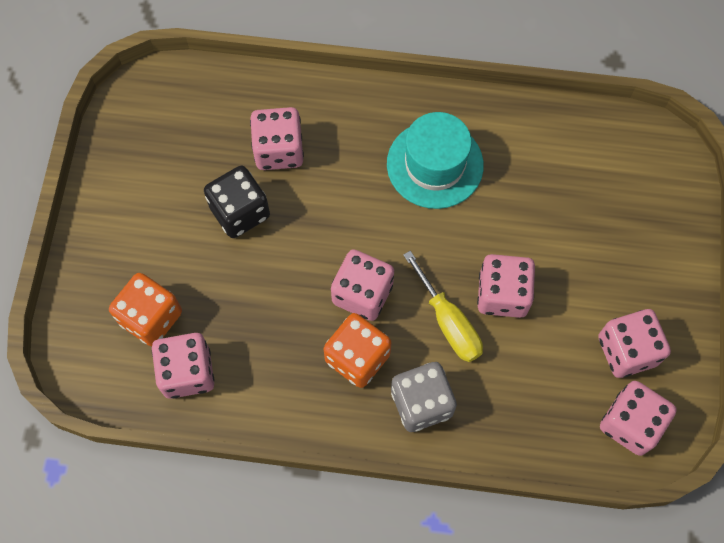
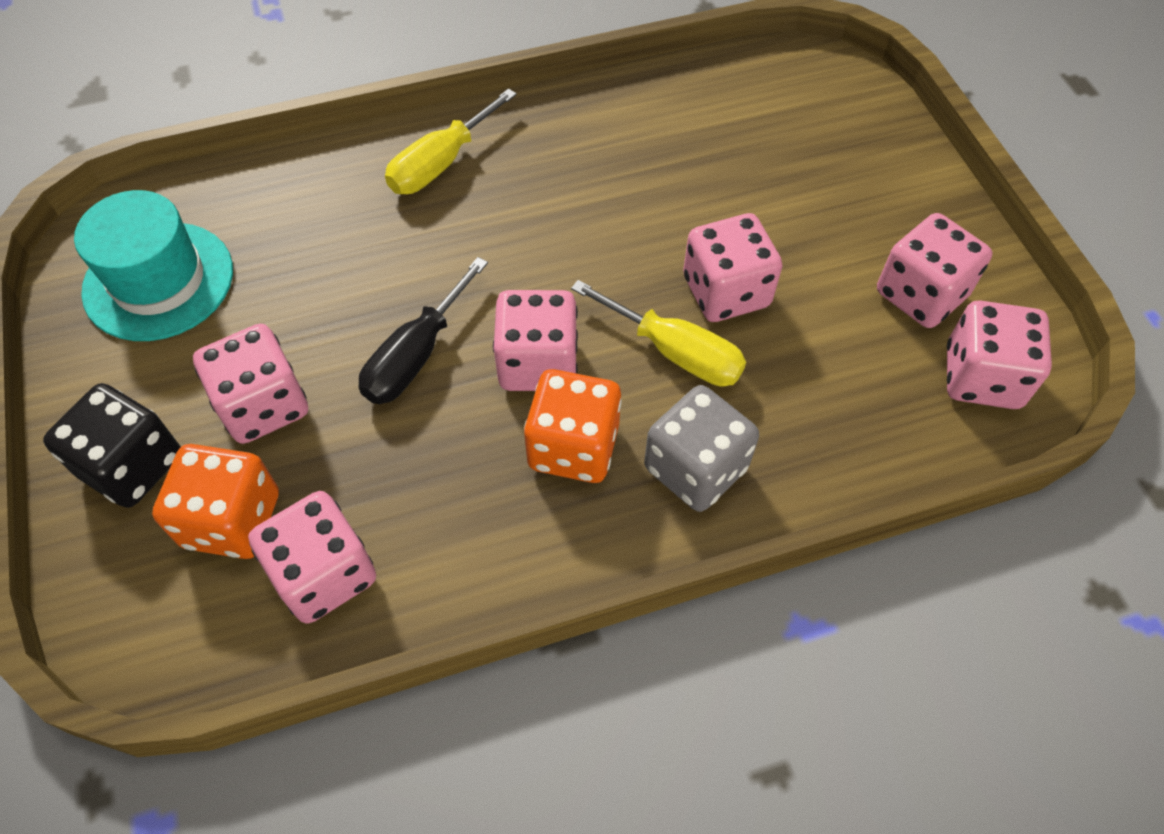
camera: 25 degrees left, 10 degrees down
black dice [204,166,270,238] -> black dice moved to [43,383,181,508]
pink dice [250,107,304,170] -> pink dice moved to [193,324,308,444]
turquoise hat [387,112,484,209] -> turquoise hat moved to [74,190,233,341]
none -> black screwdriver [359,257,488,404]
none -> yellow screwdriver [385,88,517,194]

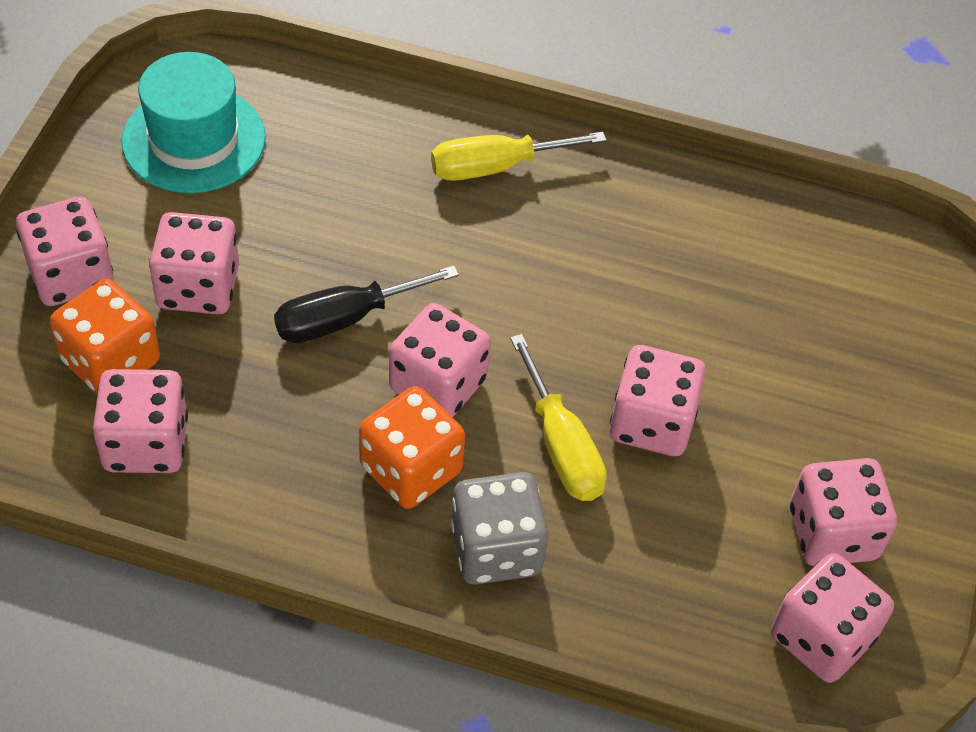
camera: 30 degrees right, 5 degrees down
black dice [43,383,181,508] -> pink dice [16,196,114,306]

